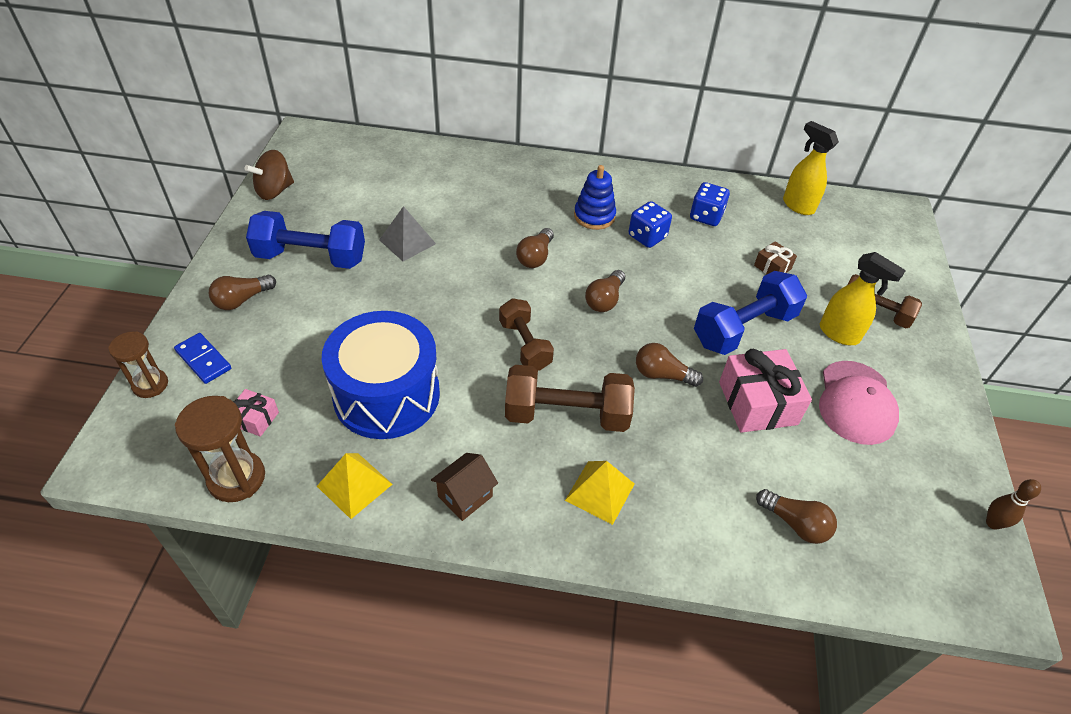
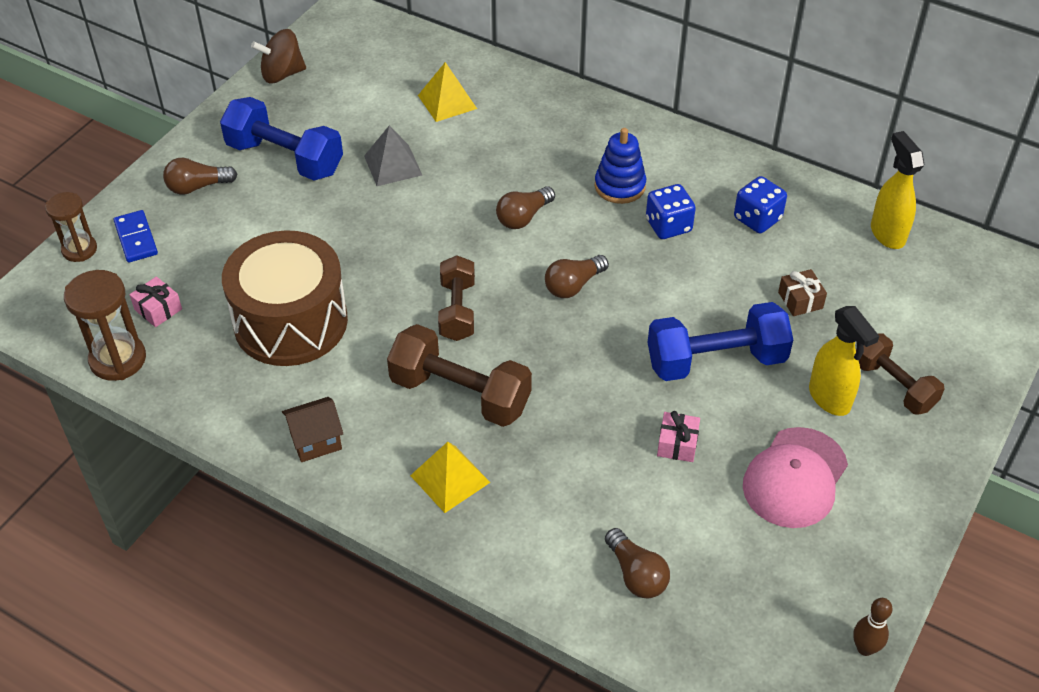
camera: 25 degrees right, 0 degrees up
yellow pyramid [317,453,392,519] -> yellow pyramid moved to [418,62,477,122]
blue drum [322,311,440,439] -> brown drum [222,230,348,366]
brown light bulb [636,343,703,387] -> none
pink gift [719,349,812,433] -> pink gift [657,411,700,462], size x0.50

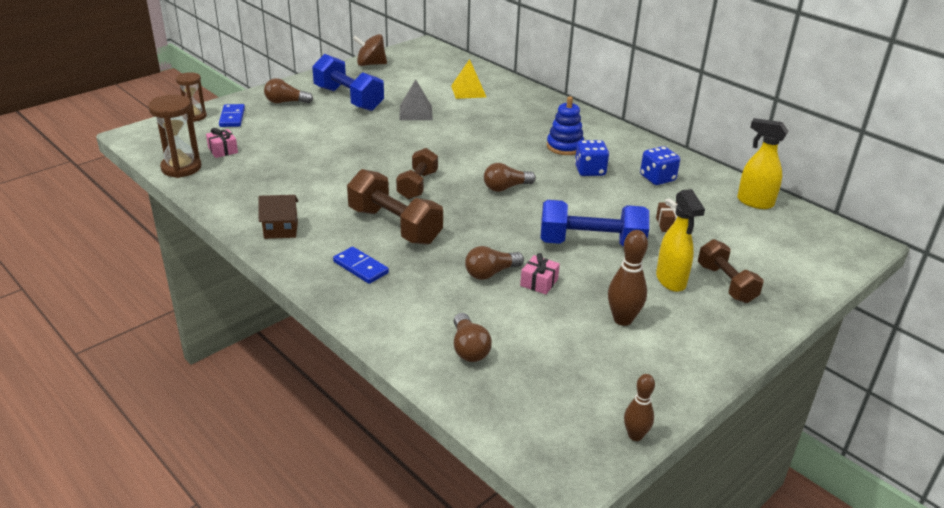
camera: 15 degrees right, 15 degrees down
brown drum [222,230,348,366] -> none
yellow pyramid [410,442,491,513] -> blue domino [333,247,389,284]
brown light bulb [496,186,555,229] -> brown light bulb moved to [465,246,524,280]
pink cap [743,427,848,528] -> brown bowling pin [608,230,648,326]
yellow spray bottle [871,131,924,249] -> yellow spray bottle turned 60 degrees counterclockwise [737,118,788,209]

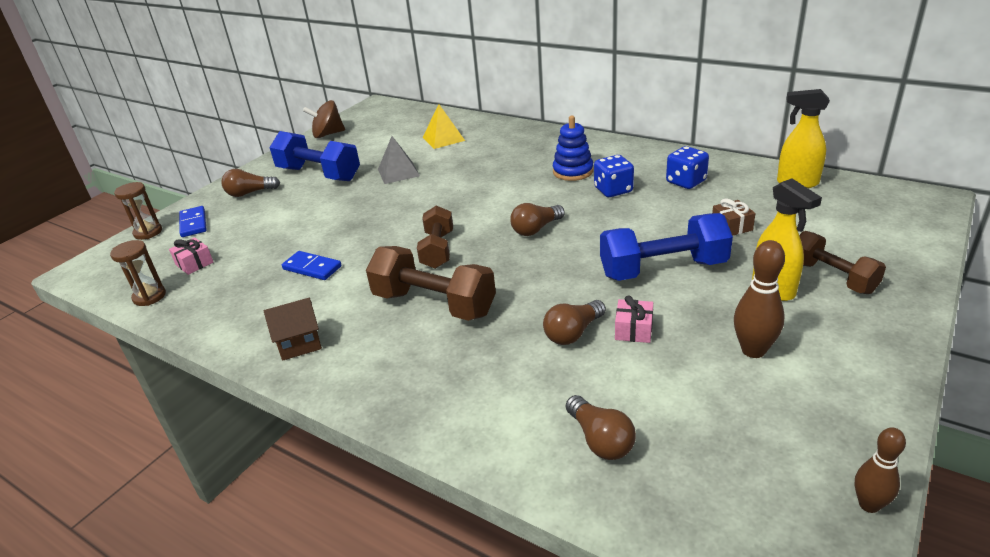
camera: 10 degrees left, 0 degrees up
brown hourglass [148,95,201,178] -> brown hourglass [110,240,166,306], size x0.66
blue domino [333,247,389,284] -> blue domino moved to [282,251,342,280]

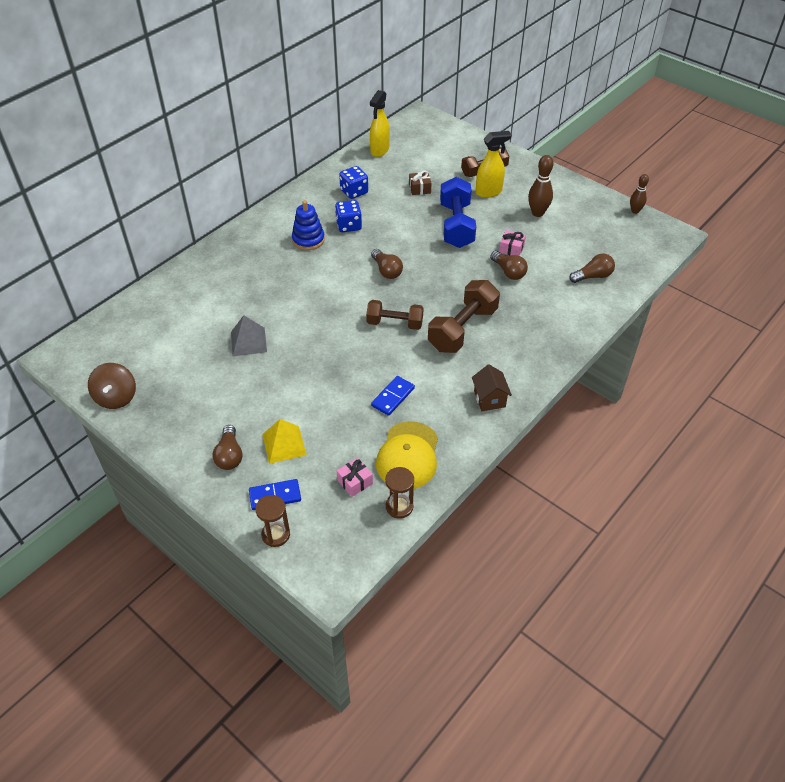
camera: 85 degrees left, 15 degrees up
blue dumbbell [269,131,360,181] -> none
yellow pyramid [423,104,465,149] -> yellow pyramid moved to [262,419,307,464]
none -> yellow cap [376,421,438,489]

